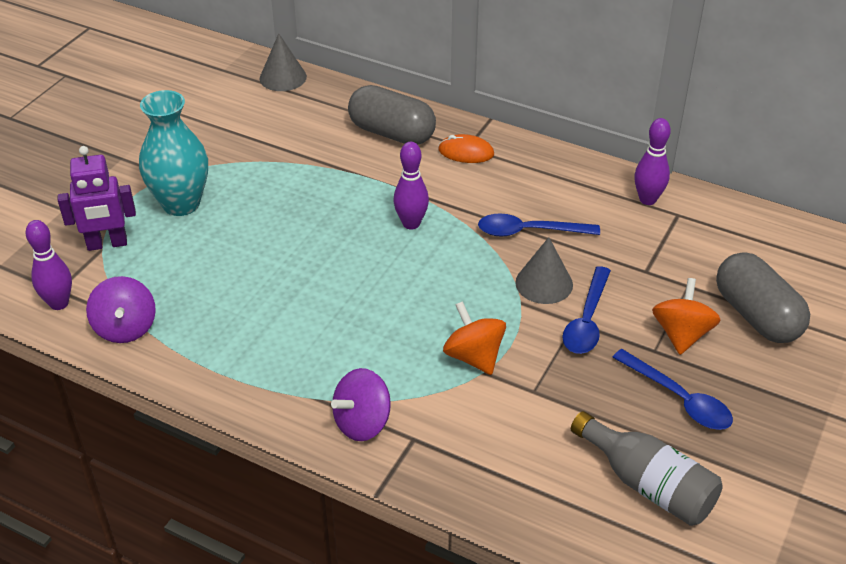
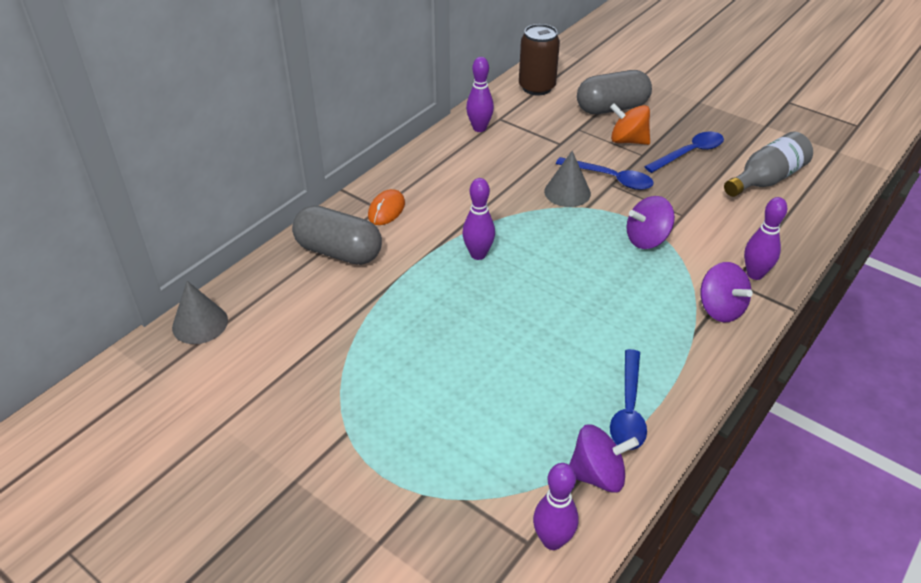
camera: 80 degrees left, 0 degrees up
purple robot [58,146,136,251] -> none
turquoise vase [139,90,208,216] -> none
grey capsule [348,85,436,145] -> grey capsule turned 75 degrees clockwise [292,205,382,265]
orange spinning top [443,301,506,375] -> purple spinning top [626,196,675,249]
blue spoon [478,213,600,237] -> blue spoon moved to [610,349,647,450]
none -> brown can [519,24,560,96]
none -> purple bowling pin [744,197,787,280]

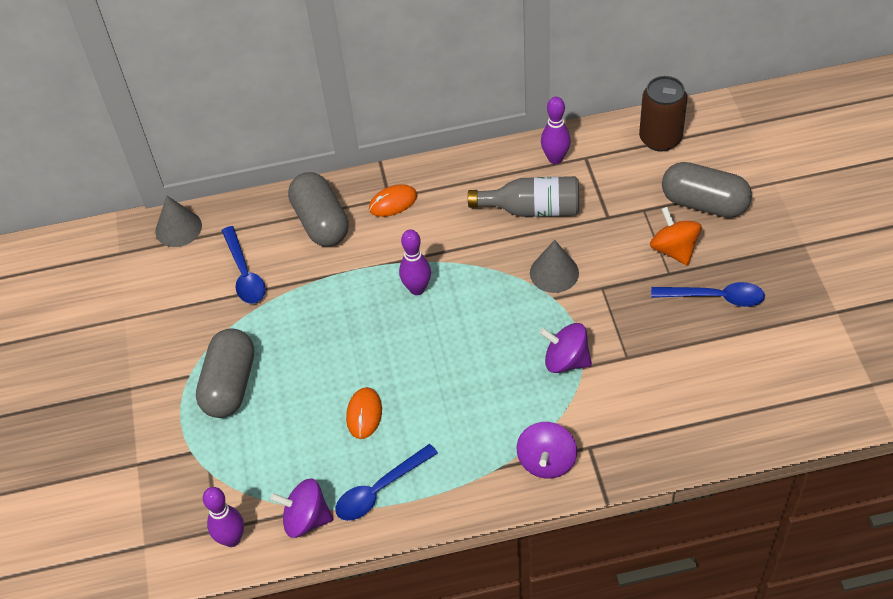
camera: 45 degrees right, 10 degrees up
blue spoon [556,157,654,190] -> blue spoon moved to [221,226,266,304]
purple spinning top [569,424,639,493] -> purple spinning top turned 150 degrees clockwise [270,478,333,538]
grey bottle [724,132,813,197] -> grey bottle moved to [468,176,579,217]
purple bowling pin [744,197,787,280] -> none
none -> grey capsule [196,328,254,418]
none -> orange mouse [346,387,382,439]

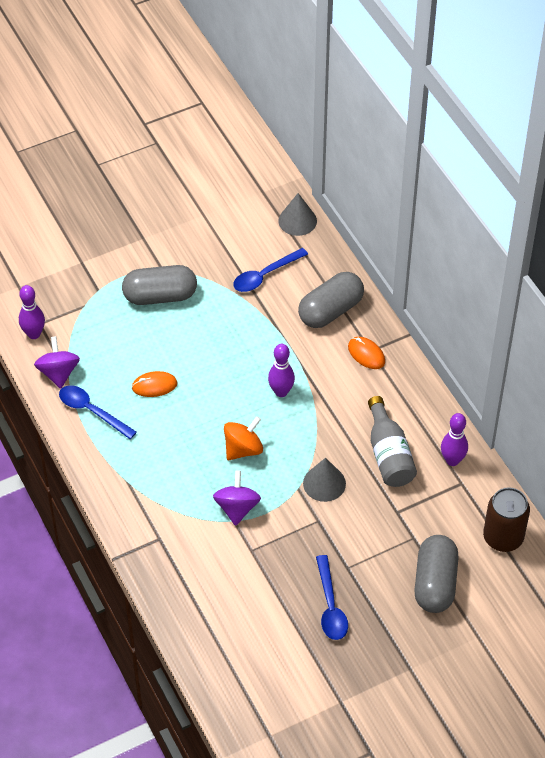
camera: 70 degrees right, 0 degrees up
purple spinning top [517,422,577,479] -> none
orange spinning top [650,207,702,266] -> orange spinning top moved to [224,416,263,460]

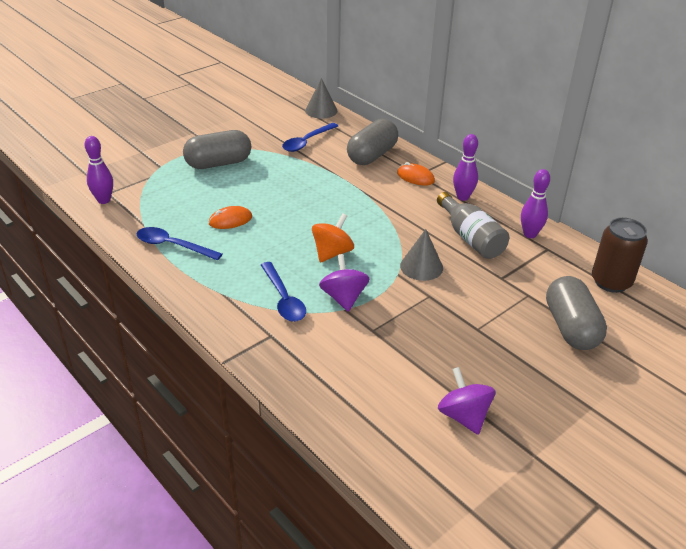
camera: 15 degrees left, 15 degrees down
purple spinning top [34,336,80,389] -> purple spinning top moved to [438,367,495,435]
purple bowling pin [268,344,295,397] -> purple bowling pin moved to [453,134,478,201]
blue spoon [316,555,348,640] -> blue spoon moved to [261,262,306,322]

